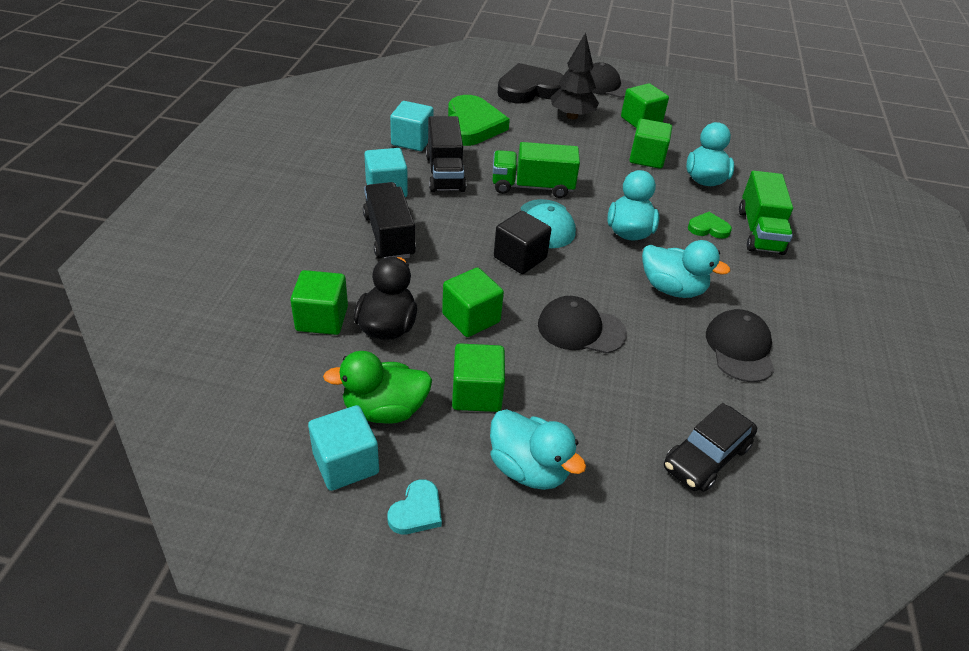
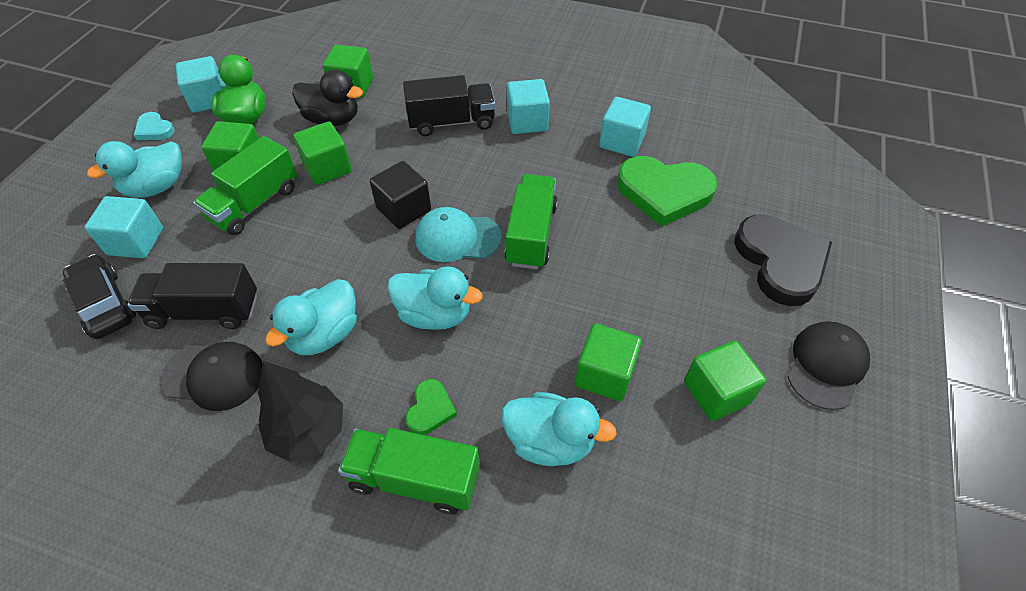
camera: 100 degrees right, 10 degrees up
black truck [426,116,466,192] -> black truck moved to [127,263,257,329]
black cap [538,296,627,354] -> none
black tree [550,33,599,119] -> black tree moved to [258,361,343,462]
none -> turquoise cube [85,196,163,259]
none -> green truck [193,136,297,235]

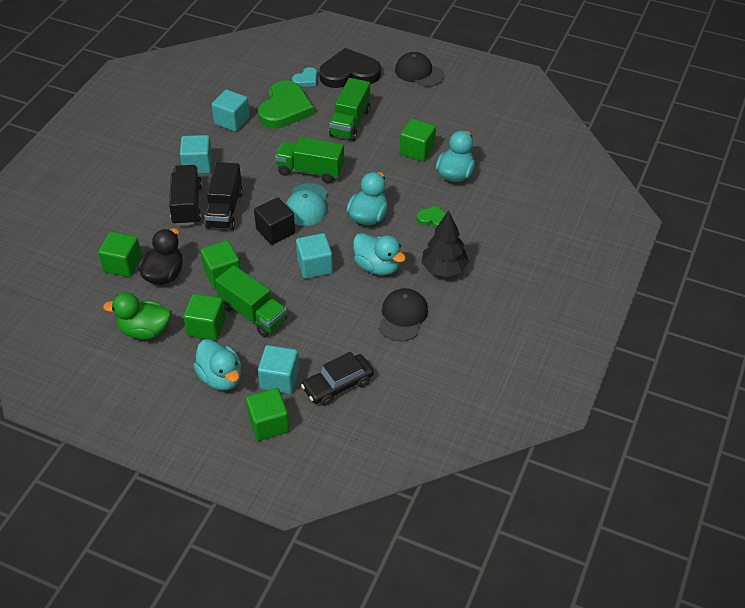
camera: 85 degrees left, 5 degrees down
black truck [127,263,257,329] -> black truck moved to [204,162,243,230]
turquoise heart [134,112,175,140] -> turquoise heart moved to [292,67,317,87]
turquoise cube [176,56,225,113] -> turquoise cube moved to [296,233,333,279]
green truck [338,428,480,514] -> green truck moved to [329,78,370,141]
green cube [684,340,767,421] -> green cube moved to [246,388,290,441]

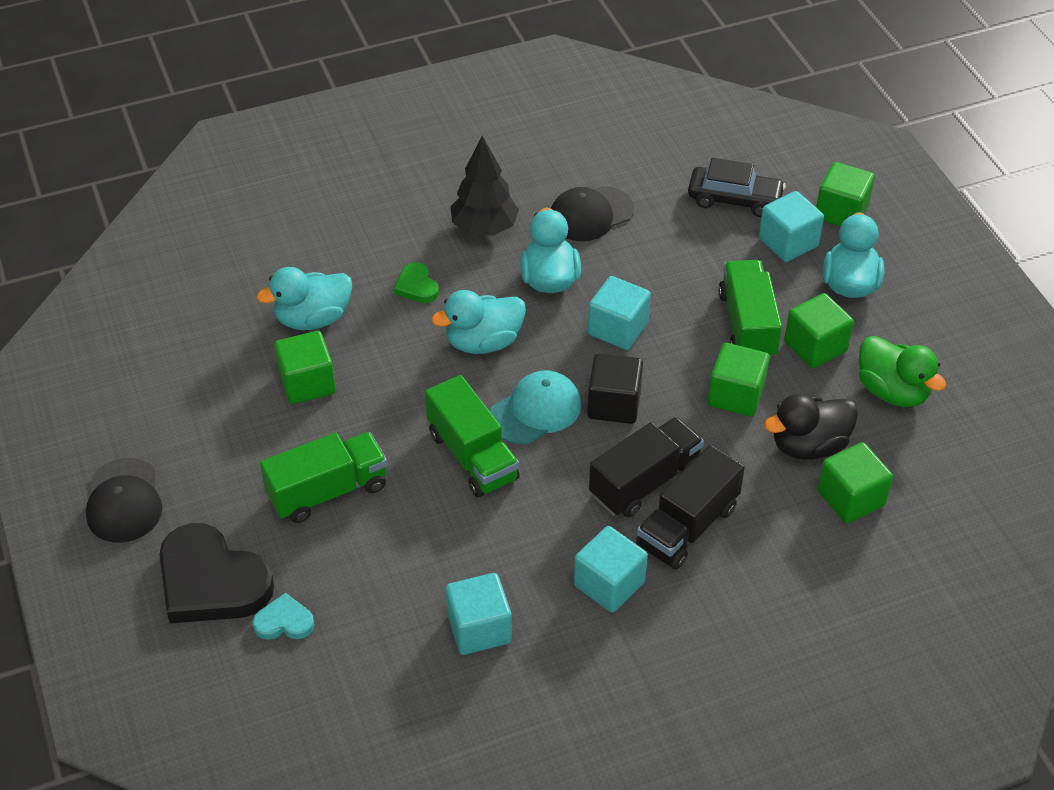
camera: 135 degrees left, 0 degrees up
green heart [258,80,314,129] -> none

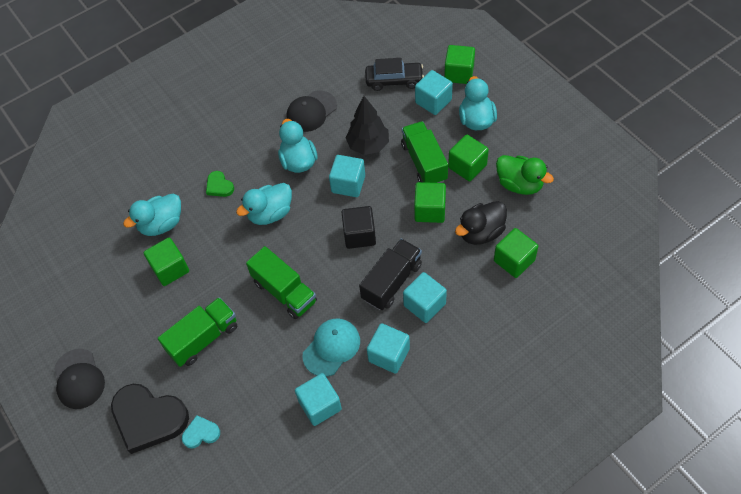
camera: 10 degrees left, 10 degrees up
black tree [450,136,519,236] -> black tree moved to [346,96,389,155]
turquoise cap [490,370,581,445] -> turquoise cap moved to [302,319,360,377]
black truck [636,445,745,570] -> turquoise cube [403,272,447,323]

